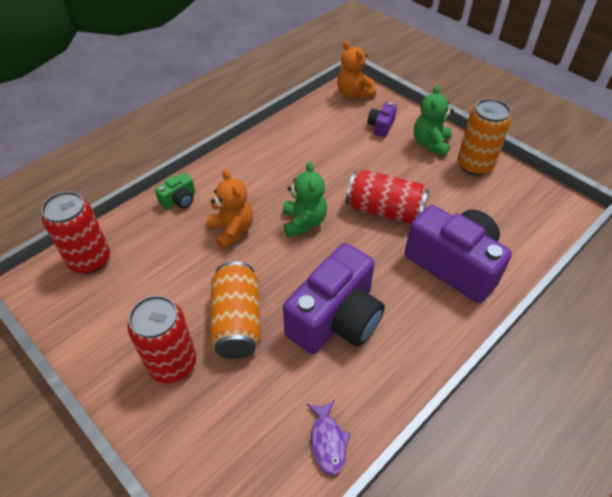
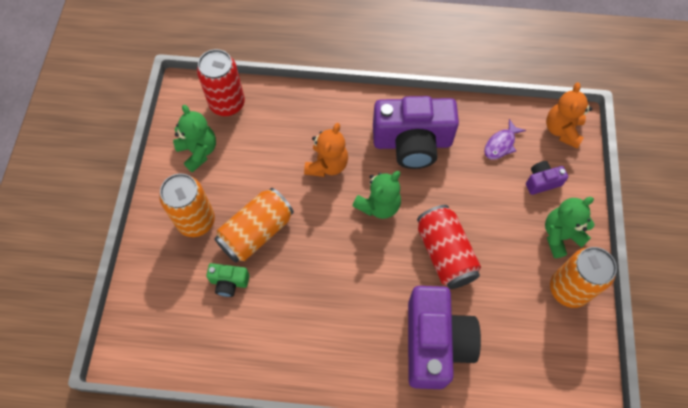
camera: 50 degrees right, 15 degrees up
red can [128,295,196,383] -> orange can [159,173,215,237]
green camera [155,172,195,210] -> green camera moved to [206,263,249,297]
purple camera [283,243,385,354] -> purple camera moved to [373,96,459,169]
purple fish [307,400,351,475] -> purple fish moved to [484,119,526,160]
none -> green teddy bear [173,105,216,173]

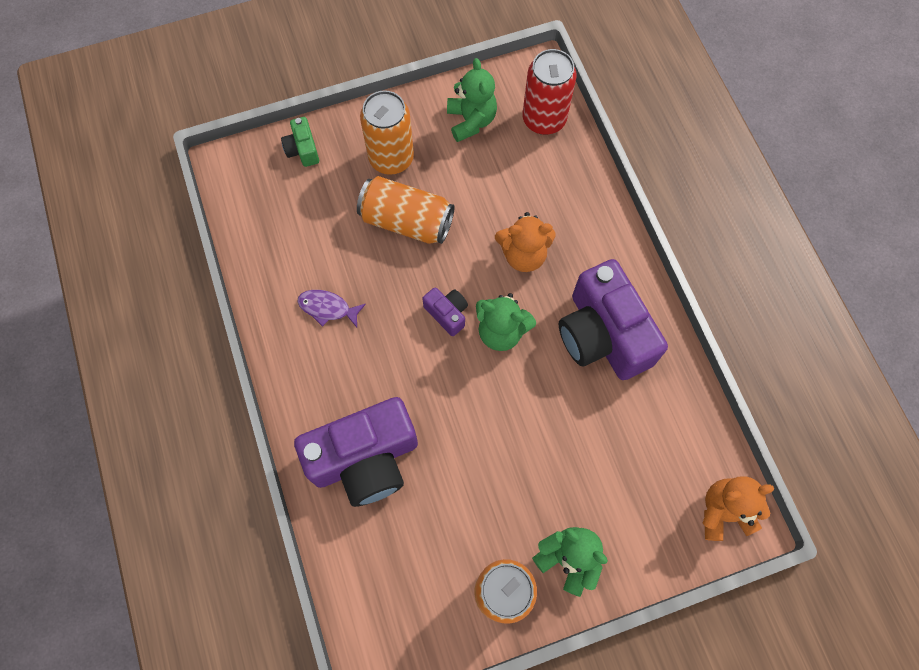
camera: 65 degrees right, 5 degrees up
green teddy bear [173,105,216,173] -> green teddy bear turned 45 degrees counterclockwise [447,58,497,142]
green camera [206,263,249,297] -> green camera moved to [281,117,319,167]
red can [417,205,481,289] -> none
purple fish [484,119,526,160] -> purple fish moved to [298,290,366,327]
purple camera [526,161,568,195] -> purple camera moved to [422,287,468,336]

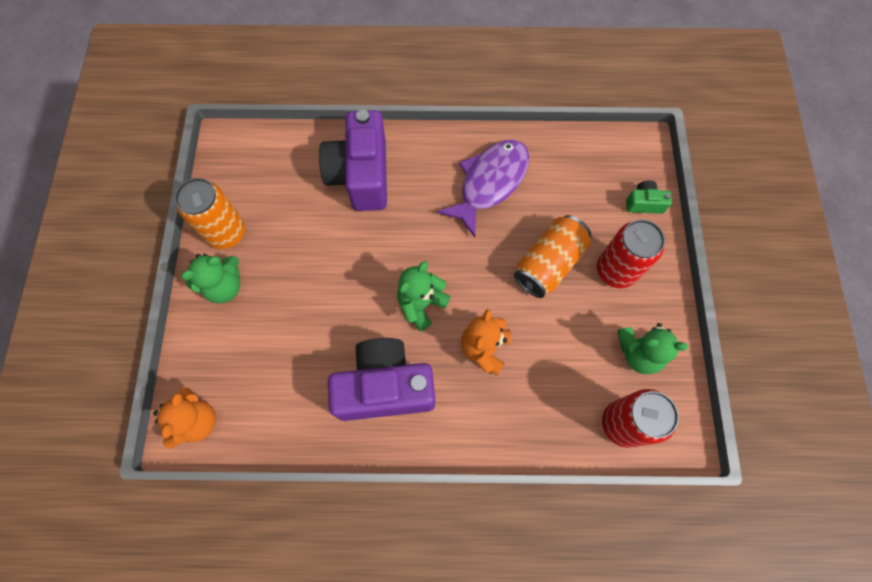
camera: 110 degrees right, 0 degrees up
purple fish [298,290,366,327] -> purple fish [437,139,529,238], size x2.06
orange can [360,90,414,175] -> red can [597,220,665,288]
purple camera [422,287,468,336] -> none

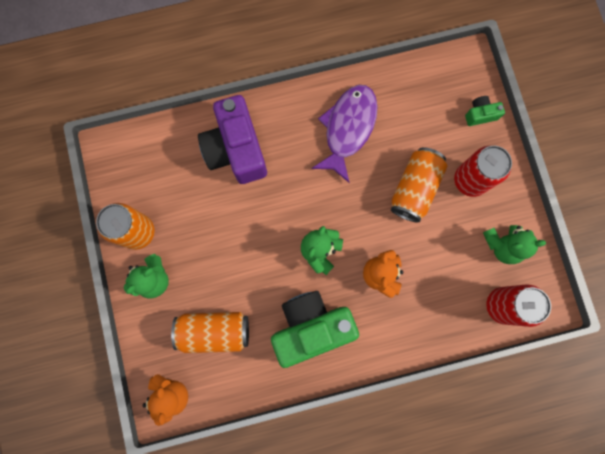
camera: 15 degrees left, 10 degrees up
purple camera [328,338,435,421] -> green camera [271,291,359,368]
none -> orange can [171,312,249,353]

